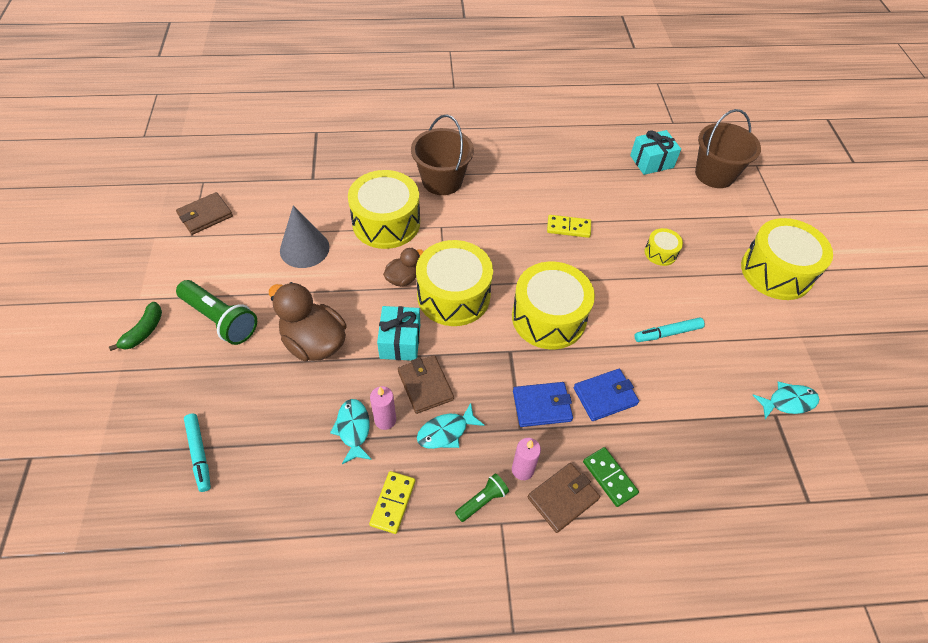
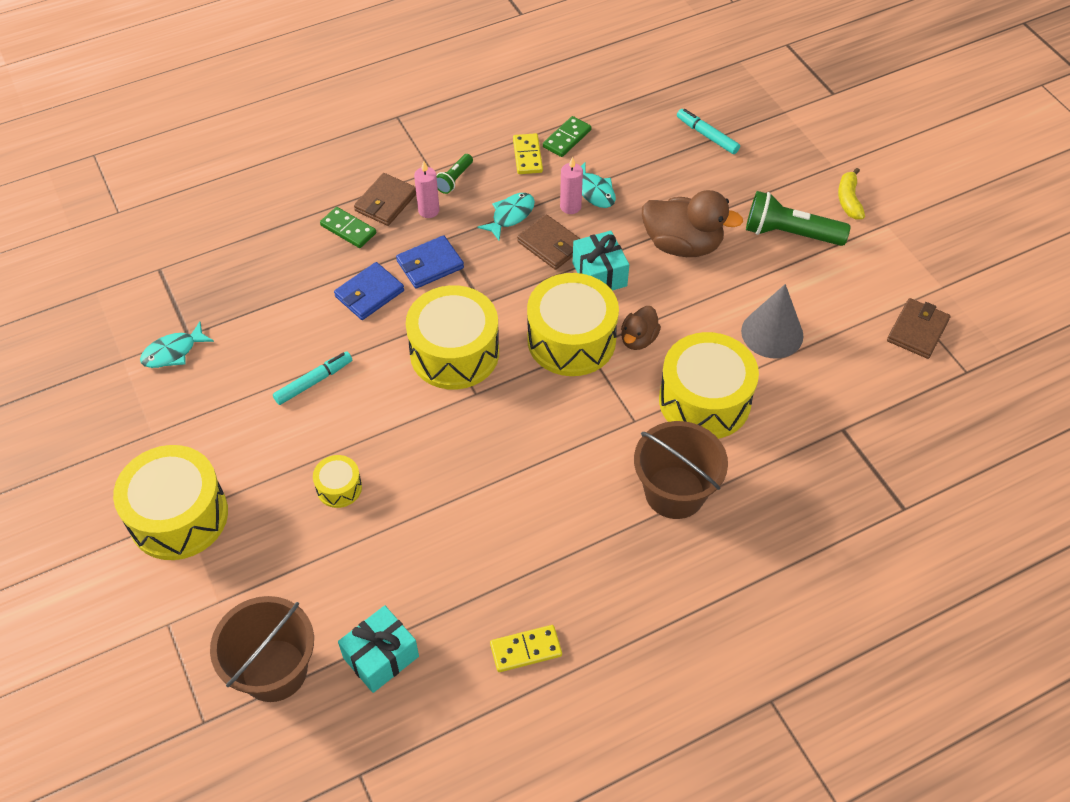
camera: 160 degrees right, 0 degrees up
green banana [109,302,162,351] -> yellow banana [838,168,865,220]
yellow domino [547,215,591,238] -> yellow domino moved to [490,625,562,672]
none -> green domino [543,116,591,157]

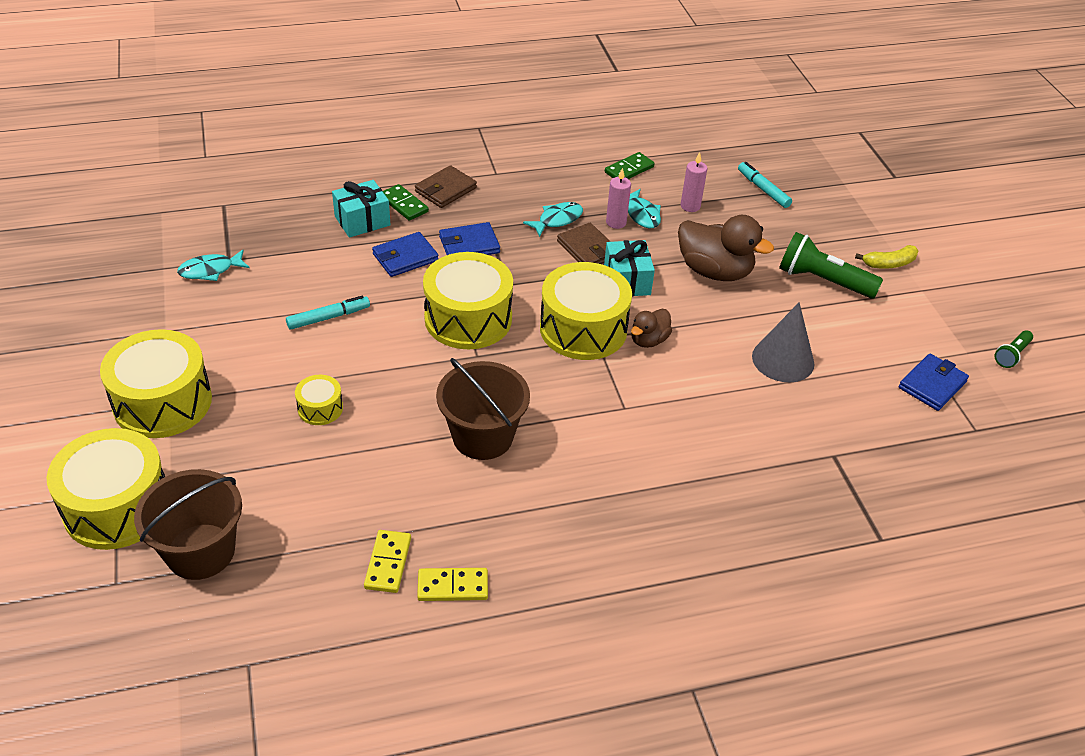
camera: 10 degrees right, 10 degrees down
turquoise gift [338,605,419,693] -> turquoise gift moved to [332,180,391,238]
pink candle [414,161,440,218] -> pink candle moved to [681,152,707,212]
green flashlight [437,154,473,194] -> green flashlight moved to [994,330,1033,368]
yellow domino [513,133,543,174] -> yellow domino moved to [364,530,411,593]
brown bucket [634,421,728,519] -> brown bucket moved to [436,358,530,460]
yellow drum [659,332,759,439] -> yellow drum moved to [47,428,165,550]
yellow banana [838,168,865,220] -> yellow banana turned 120 degrees counterclockwise [855,245,918,269]
brown wallet [887,298,950,359] -> blue wallet [899,353,969,411]

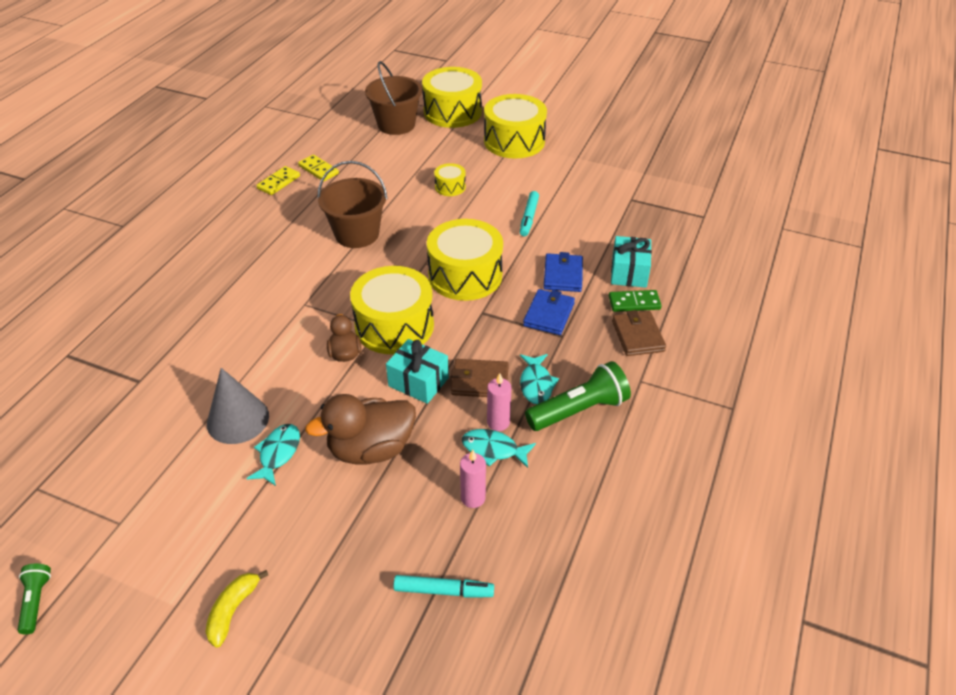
camera: 130 degrees right, 0 degrees up
turquoise fish [177,250,250,281] -> turquoise fish moved to [246,424,300,486]
green domino [605,152,655,179] -> none
green flashlight [779,232,883,299] -> green flashlight moved to [525,361,631,431]
blue wallet [899,353,969,411] -> none

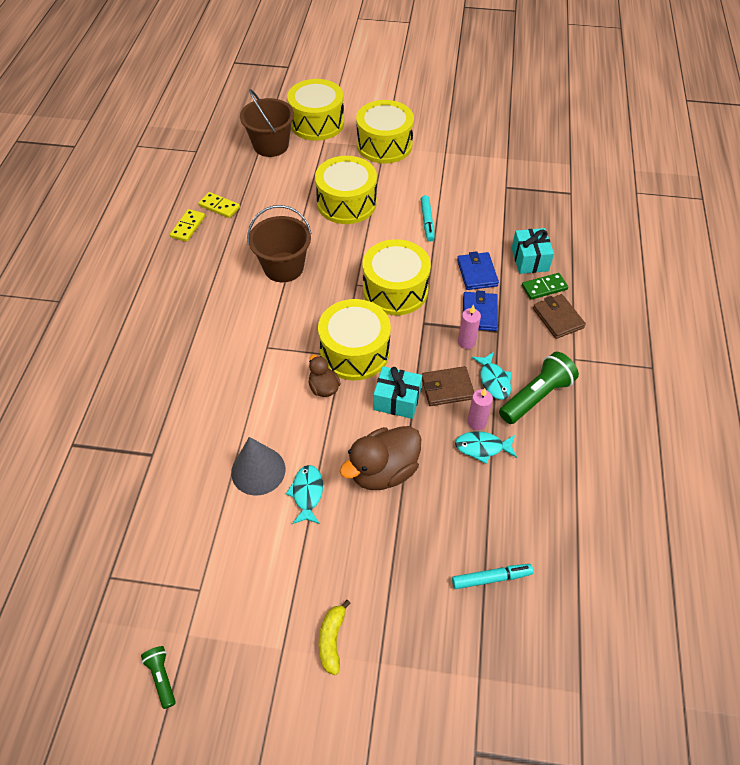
camera: 15 degrees left, 10 degrees up
yellow drum [434,163,466,196] -> yellow drum [315,156,377,224], size x2.12
pink candle [460,450,486,508] -> pink candle moved to [458,305,481,349]

